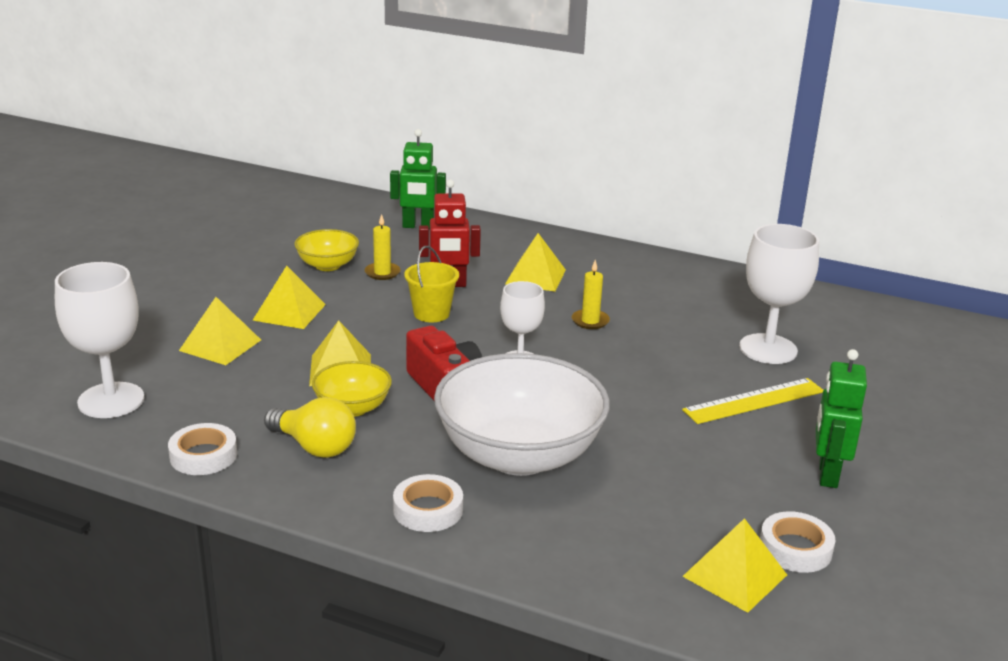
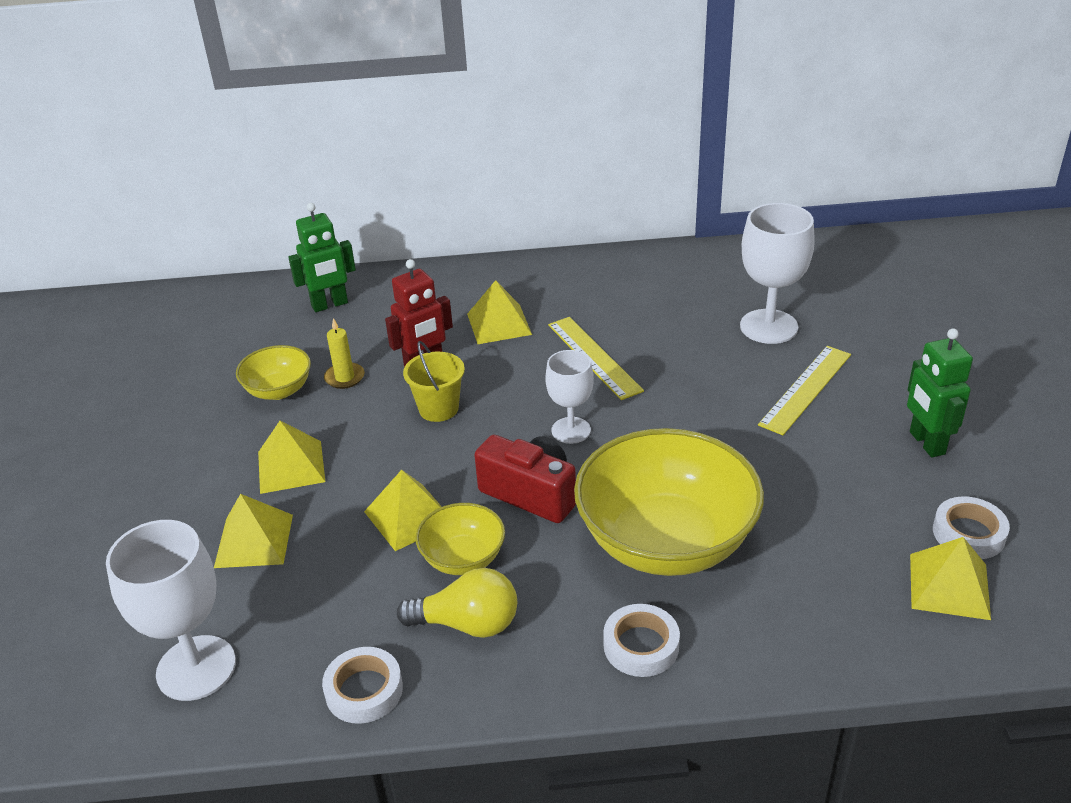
camera: 25 degrees left, 10 degrees up
white bowl [434,353,610,476] -> yellow bowl [574,428,764,576]
yellow candle [572,260,610,329] -> yellow ruler [548,317,644,400]

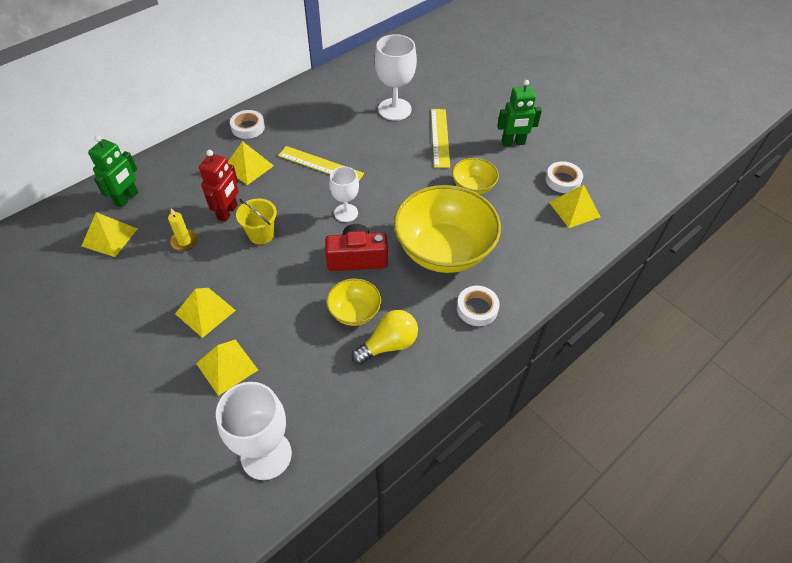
camera: 40 degrees left, 15 degrees up
yellow bowl [236,345,311,400] -> yellow bowl moved to [452,158,499,195]
white tape [322,647,403,724] -> white tape moved to [230,110,265,139]
yellow pyramid [364,470,442,551] -> yellow pyramid moved to [82,212,138,257]
green robot [907,329,973,457] -> green robot turned 45 degrees counterclockwise [497,80,542,146]

